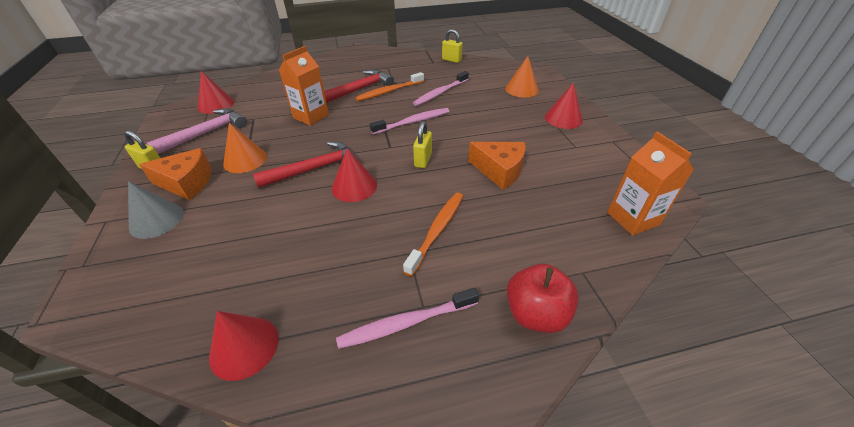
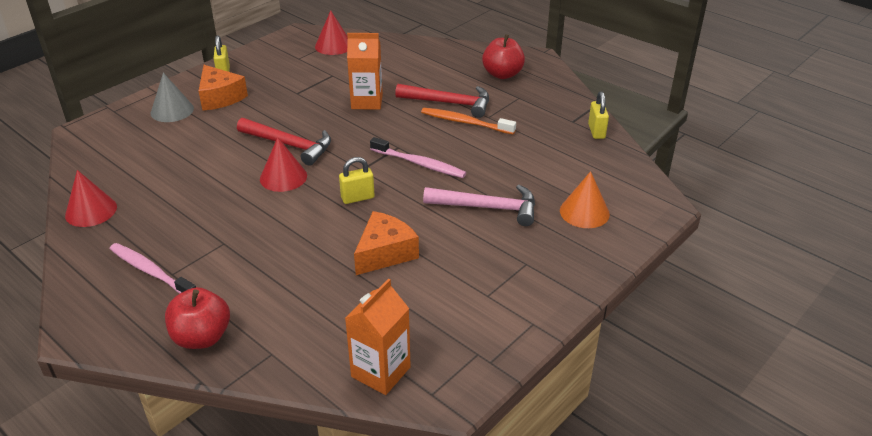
camera: 55 degrees right, 5 degrees down
pink hammer [147,108,247,154] -> pink hammer moved to [423,185,535,226]
orange cone [223,123,267,173] -> none
orange toothbrush [403,193,463,276] -> none
pink toothbrush [413,71,469,106] -> none
orange cheese [468,142,526,190] -> orange cheese turned 135 degrees counterclockwise [354,211,419,275]
red cone [545,83,583,129] -> none
none -> red apple [482,34,525,79]

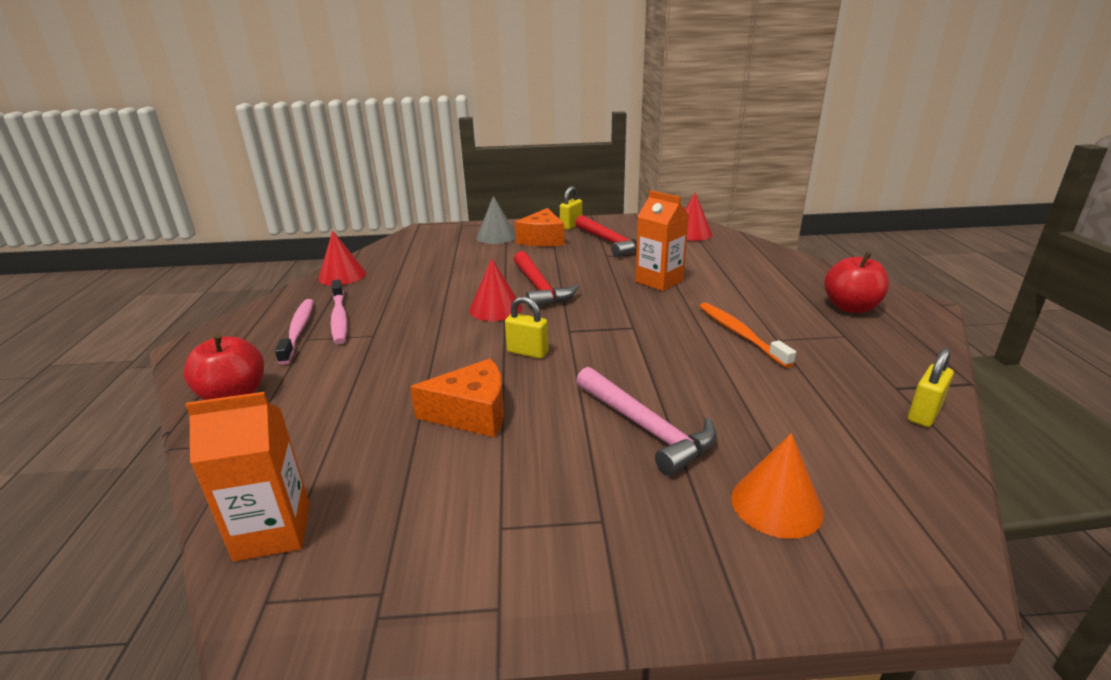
camera: 45 degrees right, 10 degrees down
pink toothbrush [370,137,466,178] -> pink toothbrush moved to [330,279,347,344]
red hammer [395,84,489,118] -> red hammer moved to [575,215,637,257]

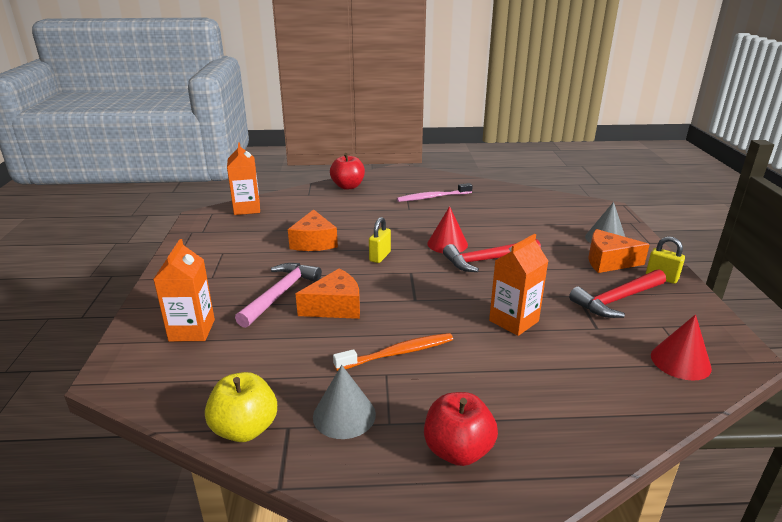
camera: 90 degrees right, 0 degrees up
pink toothbrush [275,299,313,365] -> none
red cone [318,230,366,286] -> none
pink hammer [576,367,717,476] -> pink hammer turned 150 degrees clockwise [235,263,322,328]
orange cone [731,433,824,539] -> orange carton [154,239,215,341]
yellow padlock [908,348,954,427] -> yellow apple [205,372,277,442]
none -> orange cheese [296,269,360,319]
none -> grey cone [313,365,376,439]

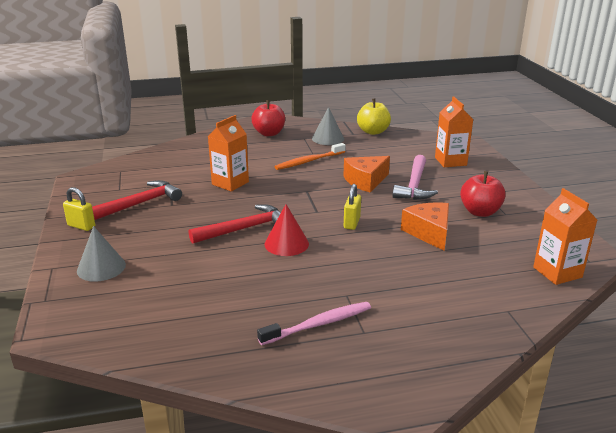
camera: 170 degrees right, 0 degrees up
red apple [330,153,365,190] -> red apple moved to [460,171,506,217]
orange cheese [588,229,650,273] -> none
red cone [651,314,712,381] -> none

